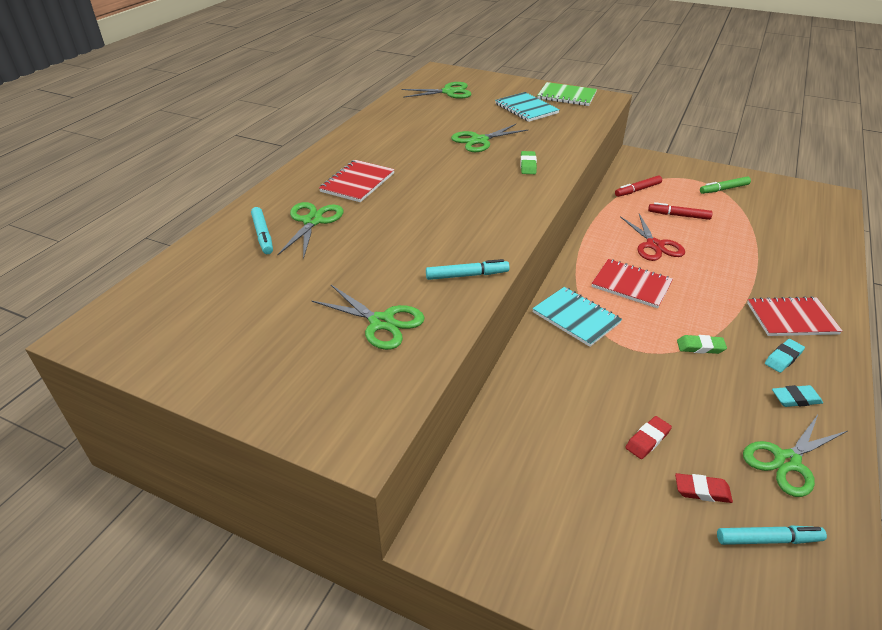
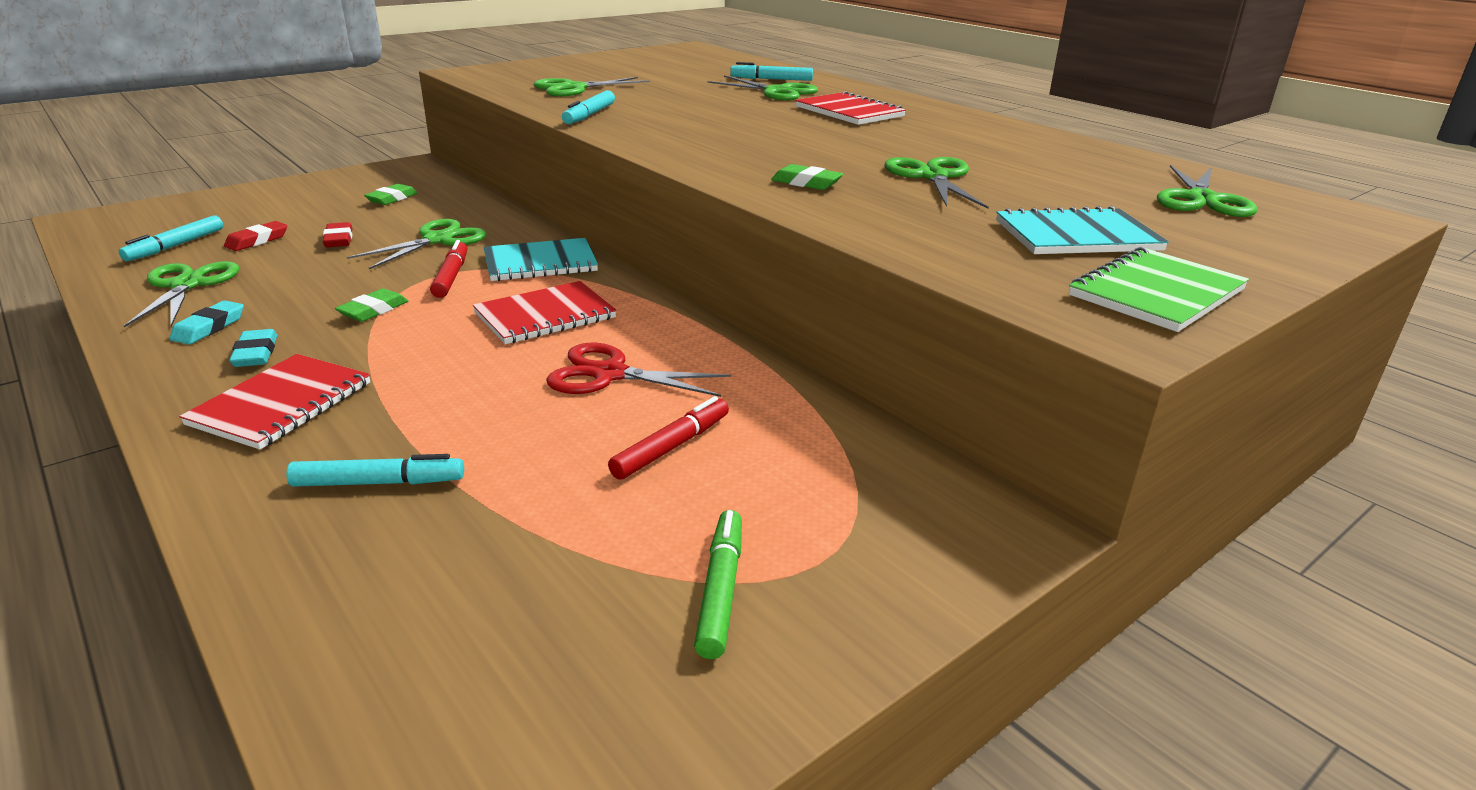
camera: 115 degrees right, 10 degrees down
red marker [615,175,662,197] -> red marker moved to [430,240,467,298]
none -> turquoise marker [286,454,464,487]
none -> green scissors [347,219,487,269]
none -> green eraser [364,184,417,205]

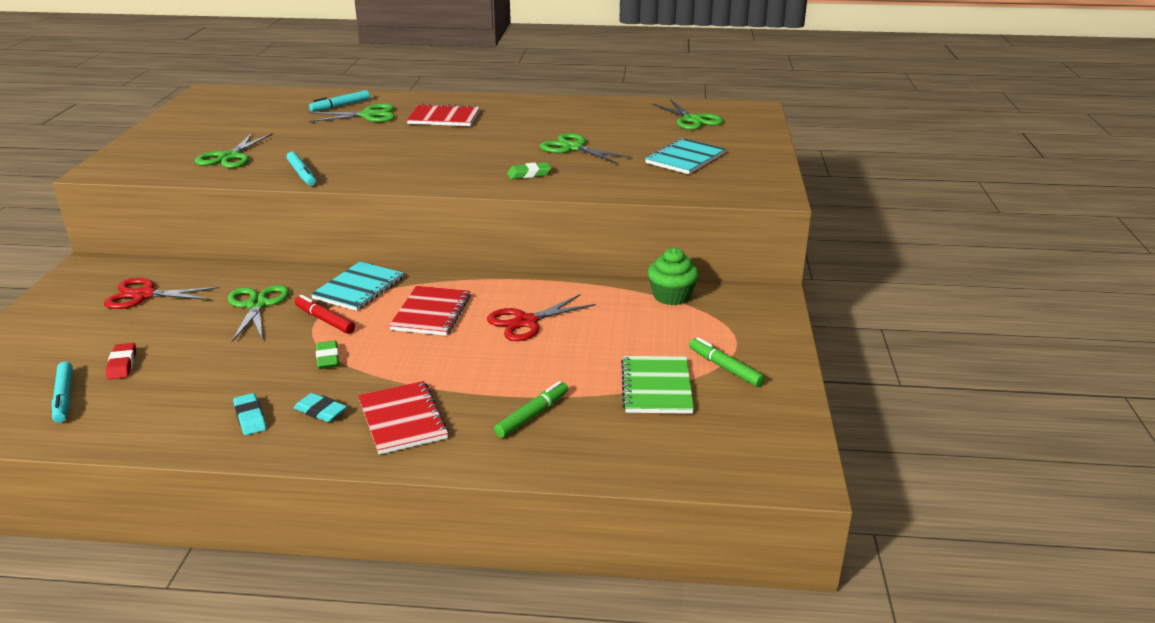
camera: 45 degrees left, 0 degrees up
green scissors [124,261,239,327] -> none
turquoise marker [286,454,464,487] -> green marker [494,381,568,438]
red eraser [323,222,352,247] -> none
green eraser [364,184,417,205] -> red scissors [104,278,219,309]
red marker [608,396,729,480] -> none
green notebook [1069,247,1249,332] -> green notebook moved to [621,356,694,414]
none -> green cupcake [648,248,699,305]

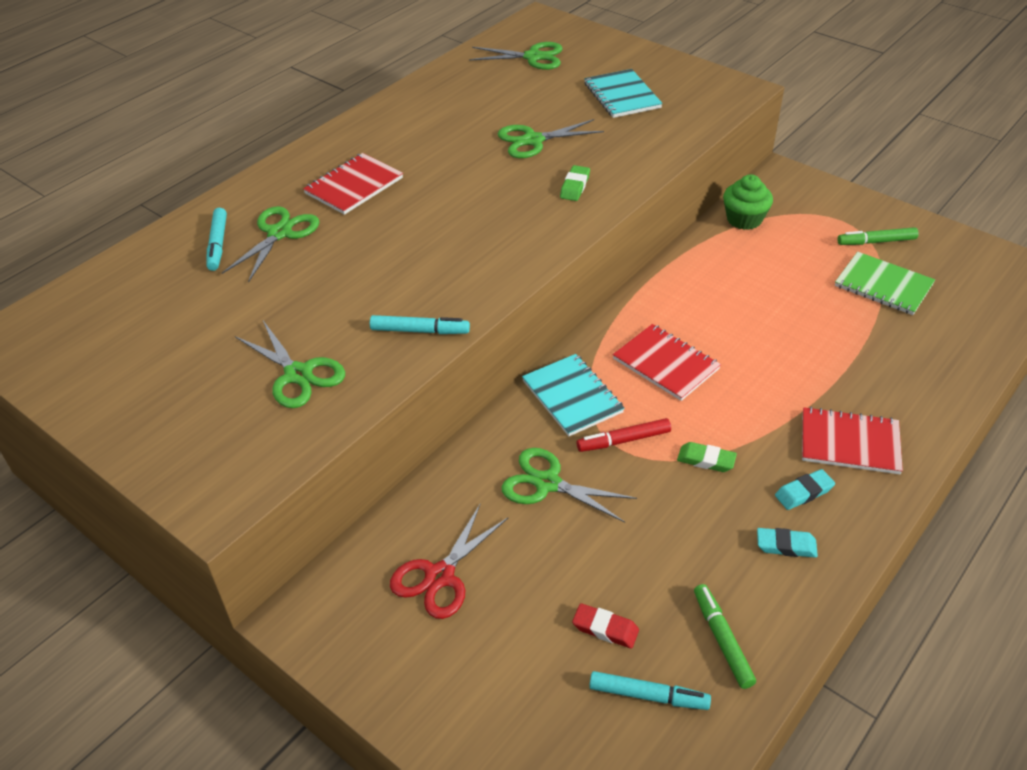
camera: 55 degrees left, 15 degrees up
red scissors [487,294,596,341] -> none
green marker [494,381,568,438] -> green marker moved to [694,584,756,689]

